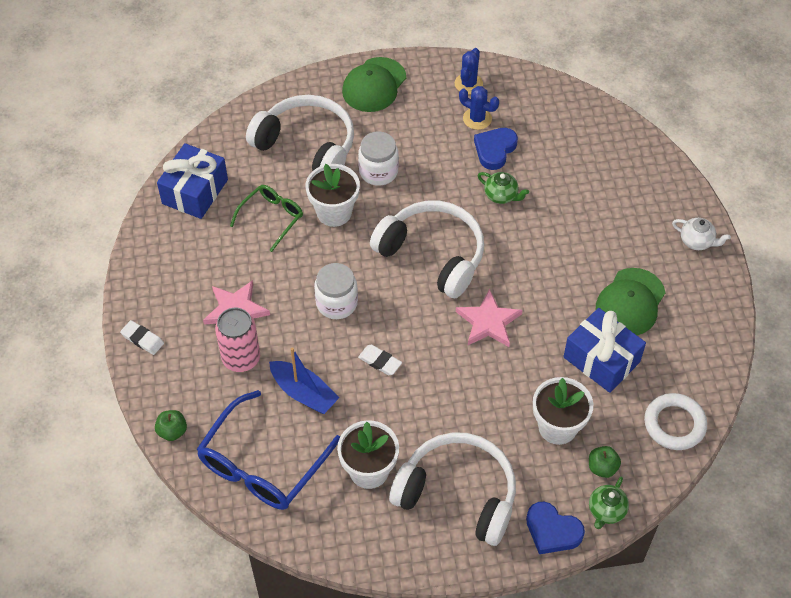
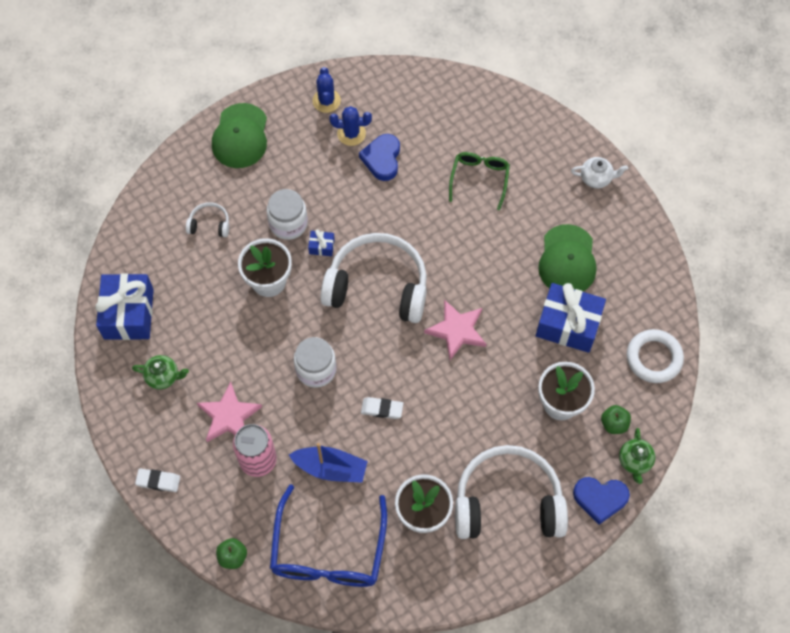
camera: 25 degrees left, 10 degrees up
green glasses [230,185,303,252] -> green glasses moved to [449,152,510,210]
white headphones [246,95,354,171] -> white headphones [186,202,229,237], size x0.42
green teapot [478,172,529,204] -> green teapot moved to [132,355,189,389]
none -> blue gift [308,229,335,256]

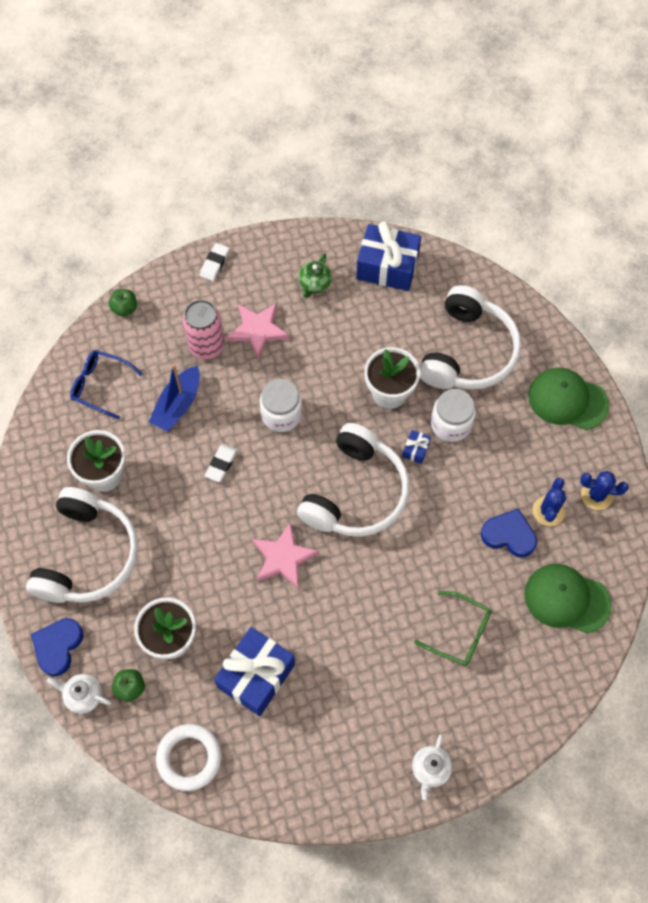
camera: 105 degrees right, 0 degrees up
white headphones [186,202,229,237] -> white headphones [420,285,521,389], size x2.37
blue glasses [270,484,387,587] -> blue glasses [70,350,142,419], size x0.58
green cap [538,224,596,291] -> green cap moved to [524,564,612,634]
green teapot [619,428,656,484] -> white teapot [47,674,111,714]

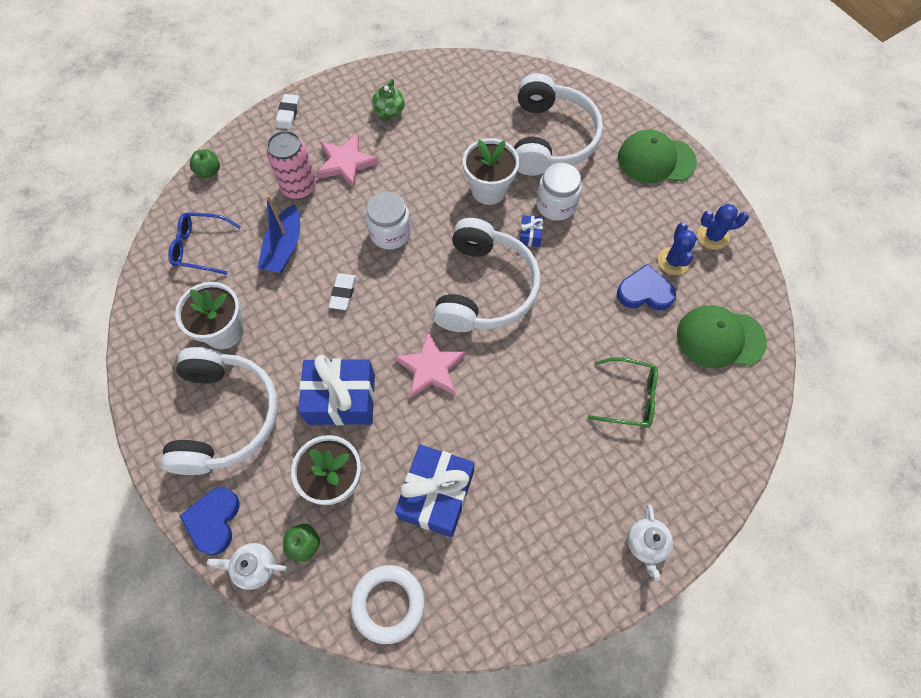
camera: 15 degrees left, 0 degrees up
blue gift [356,221,421,291] -> blue gift moved to [298,355,375,425]

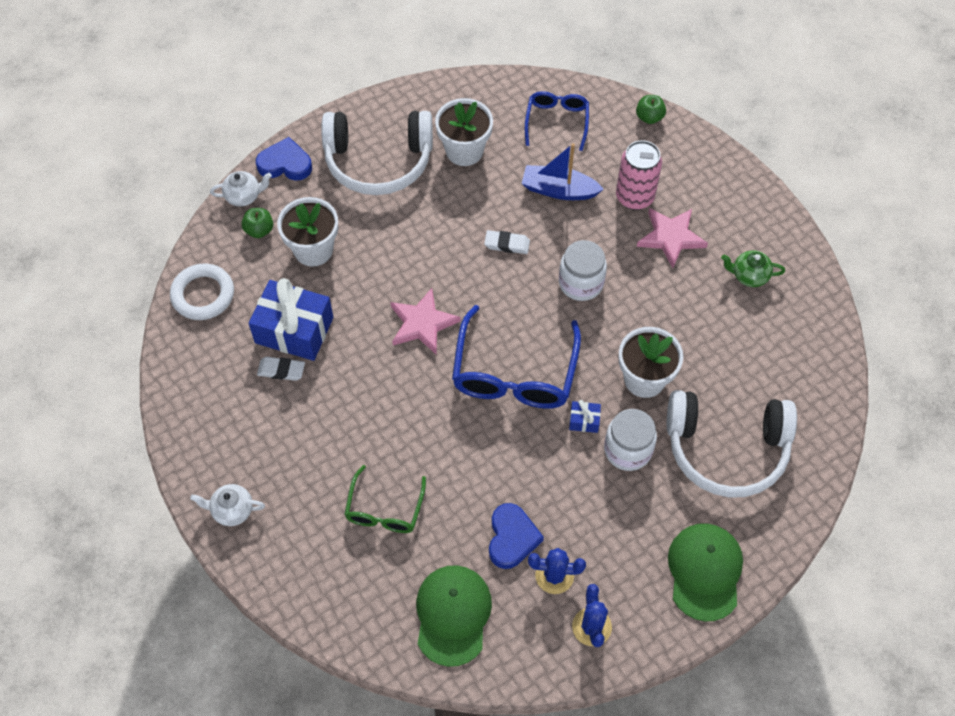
camera: 90 degrees right, 5 degrees down
white teapot [207,543,287,590] -> white teapot turned 75 degrees clockwise [210,171,272,207]
white eraser [276,94,299,129] -> white eraser moved to [257,357,305,381]
blue gift [298,355,375,425] -> none
white headphones [433,218,540,332] -> blue glasses [452,305,581,409]

